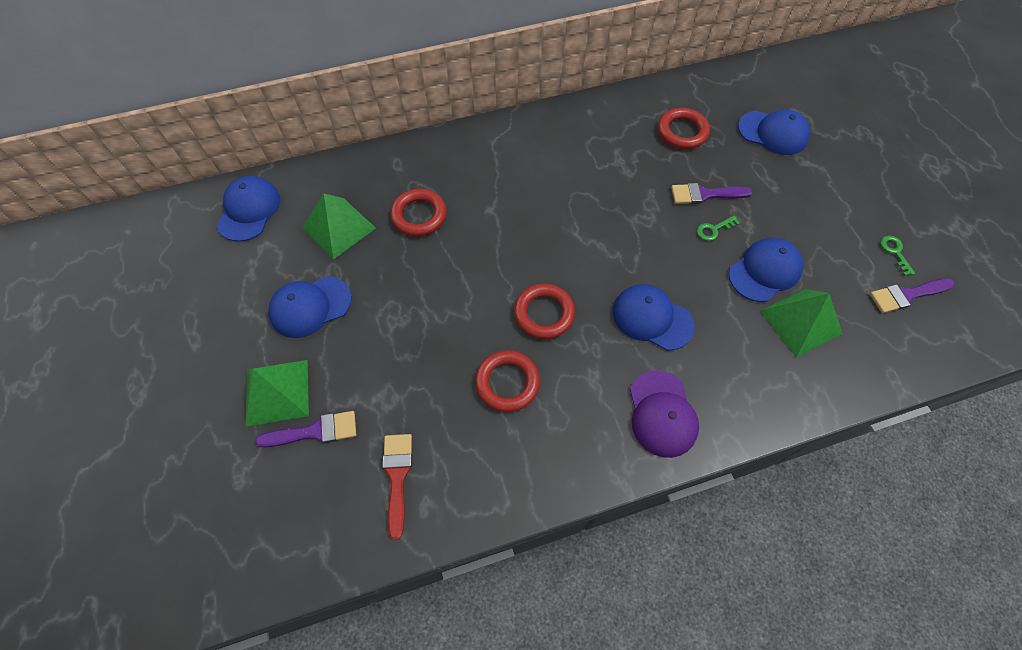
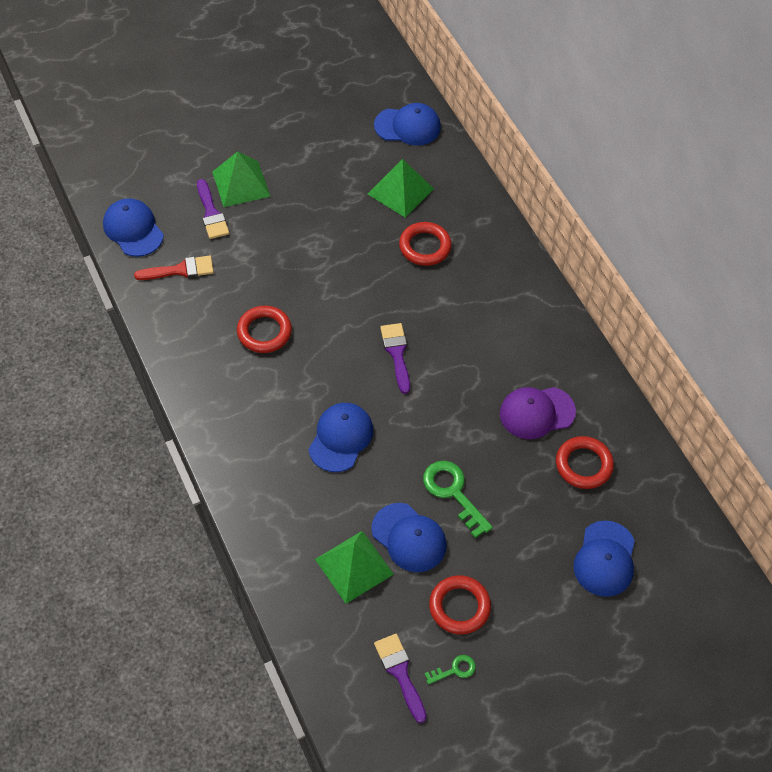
camera: 80 degrees right, 5 degrees down
blue cap [268,276,352,338] -> blue cap moved to [103,198,164,257]
red ring [514,283,575,339] -> red ring moved to [429,575,491,635]
purple cap [630,370,699,458] -> purple cap moved to [500,387,576,439]
purple brush [671,183,753,204] -> purple brush moved to [380,323,410,394]
green key [697,216,740,241] -> green key [423,461,493,538], size x1.89

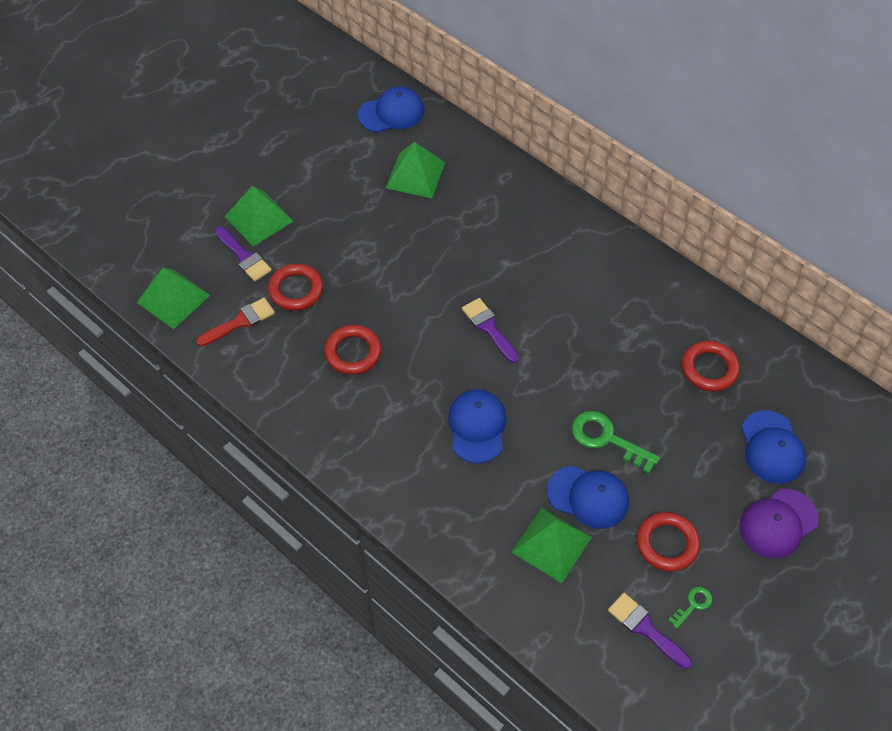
camera: 20 degrees left, 0 degrees up
blue cap [103,198,164,257] -> green pyramid [137,268,210,329]
red ring [399,222,452,266] -> red ring moved to [268,264,323,311]
purple cap [500,387,576,439] -> purple cap moved to [739,489,819,558]

